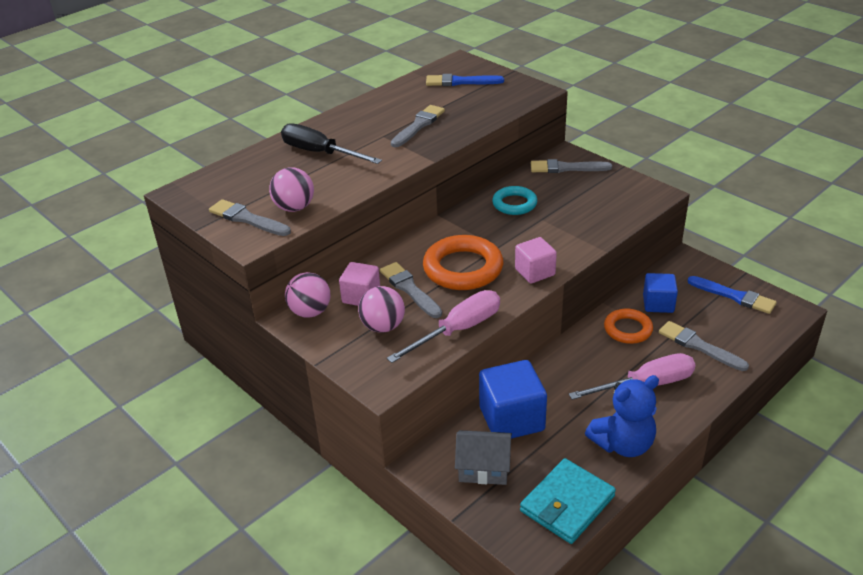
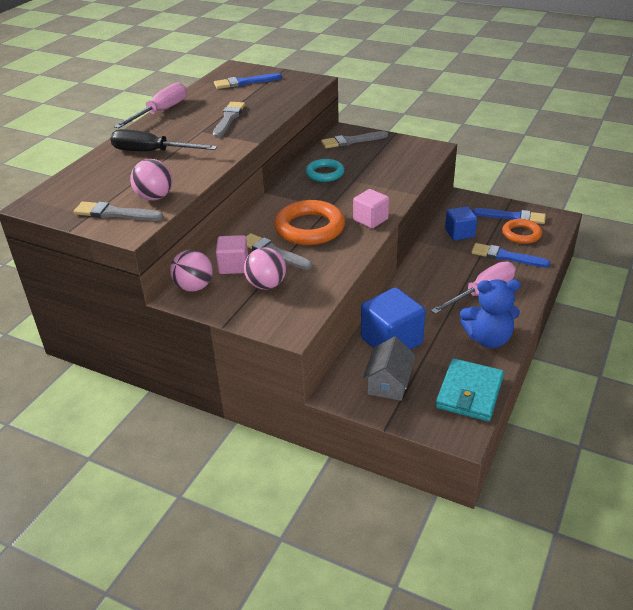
camera: 20 degrees left, 0 degrees up
pink screwdriver [387,290,500,363] -> pink screwdriver moved to [114,82,187,128]
grey house [455,430,512,485] -> grey house turned 60 degrees counterclockwise [363,336,416,401]
blue teddy bear [585,375,659,457] -> blue teddy bear turned 45 degrees clockwise [460,279,521,348]
orange ring [604,309,653,344] -> orange ring moved to [502,219,542,244]
grey brush [659,321,749,371] -> blue brush [471,243,550,267]

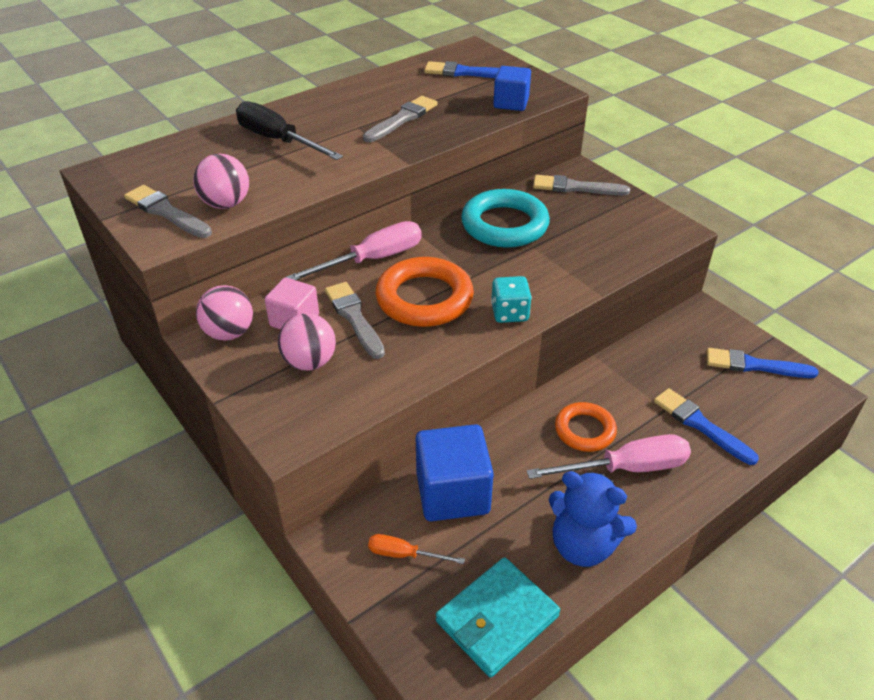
camera: 25 degrees right, 5 degrees up
pink screwdriver [114,82,187,128] -> pink screwdriver moved to [286,221,422,280]
turquoise ring [306,159,344,182] -> turquoise ring [461,189,550,248], size x1.63
pink cube [353,189,389,228] -> turquoise dice [491,276,532,323]
grey house [363,336,416,401] -> orange screwdriver [368,534,465,564]
blue cube [445,206,477,241] -> blue cube moved to [493,66,531,111]
blue brush [473,208,546,224] -> blue brush turned 150 degrees clockwise [706,348,818,378]
orange ring [502,219,542,244] -> orange ring moved to [555,402,617,452]

